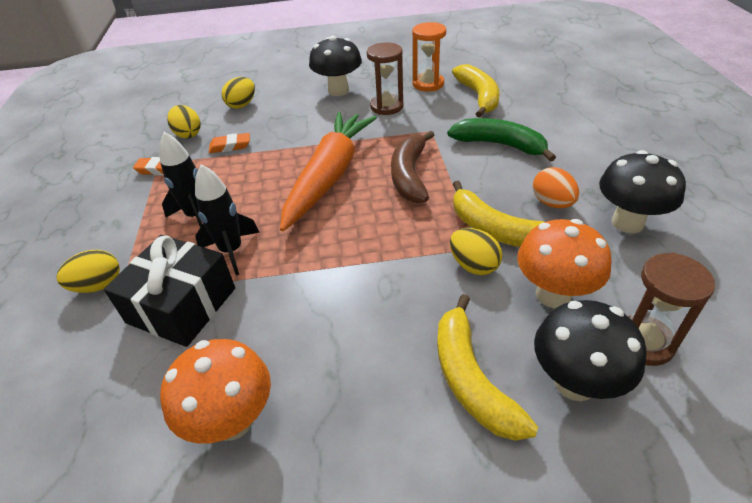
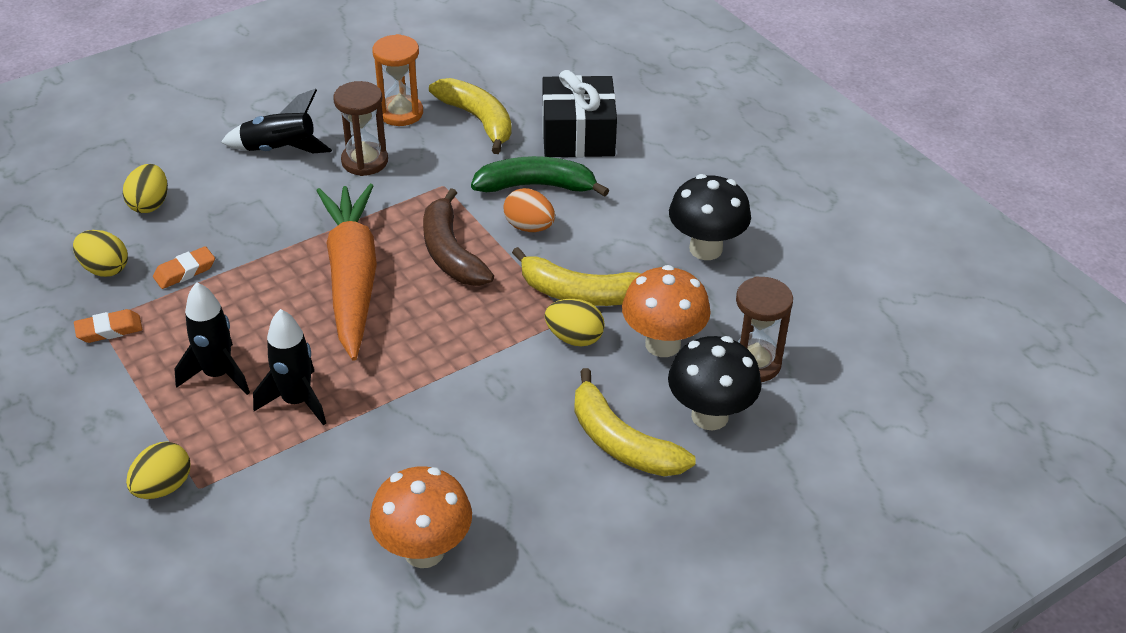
camera: 30 degrees left, 0 degrees up
black gift [104,235,235,347] -> black gift moved to [542,70,617,157]
black mushroom [309,35,362,96] -> black rocket [221,89,332,153]
orange egg [533,167,579,208] -> orange egg moved to [503,188,555,232]

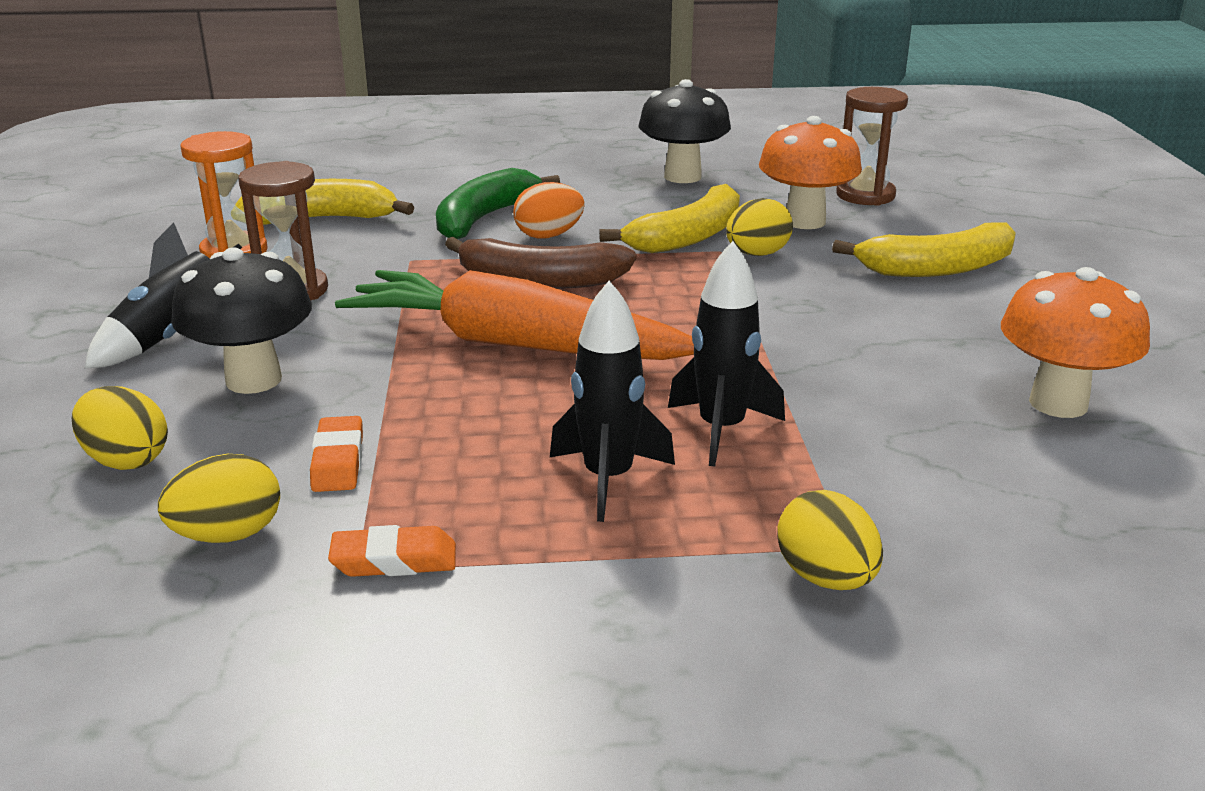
camera: 60 degrees left, 15 degrees down
orange eraser [74,309,142,343] -> orange eraser turned 75 degrees clockwise [328,525,456,577]
black gift [542,70,617,157] -> none
black mushroom [668,336,761,431] -> black mushroom moved to [171,247,312,394]

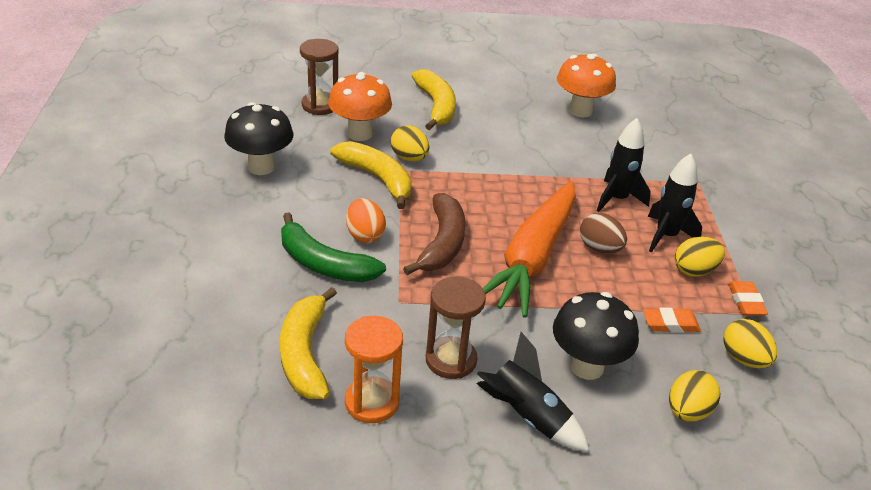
camera: 90 degrees left, 10 degrees up
yellow egg [777,490,883,590] -> yellow egg moved to [674,237,725,277]
none -> brown egg [580,213,627,253]

